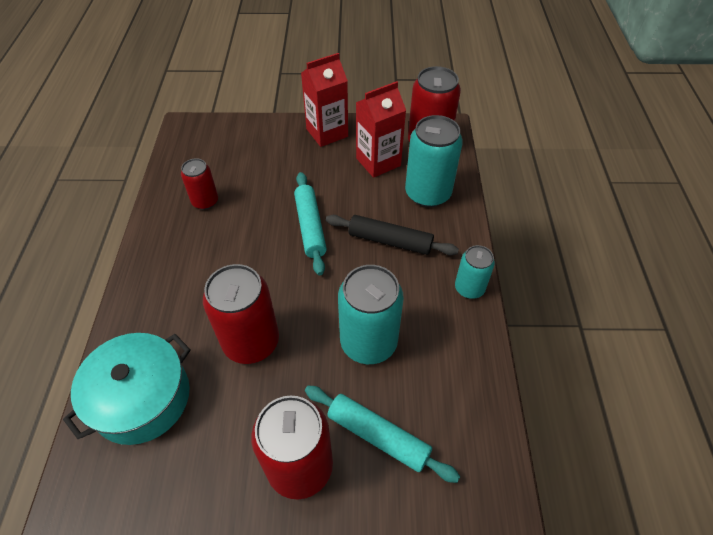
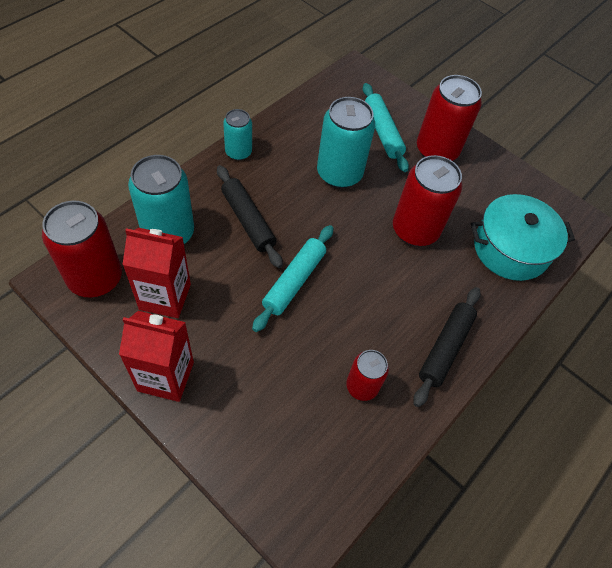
camera: 145 degrees left, 5 degrees up
none -> black rolling pin [413,287,481,407]

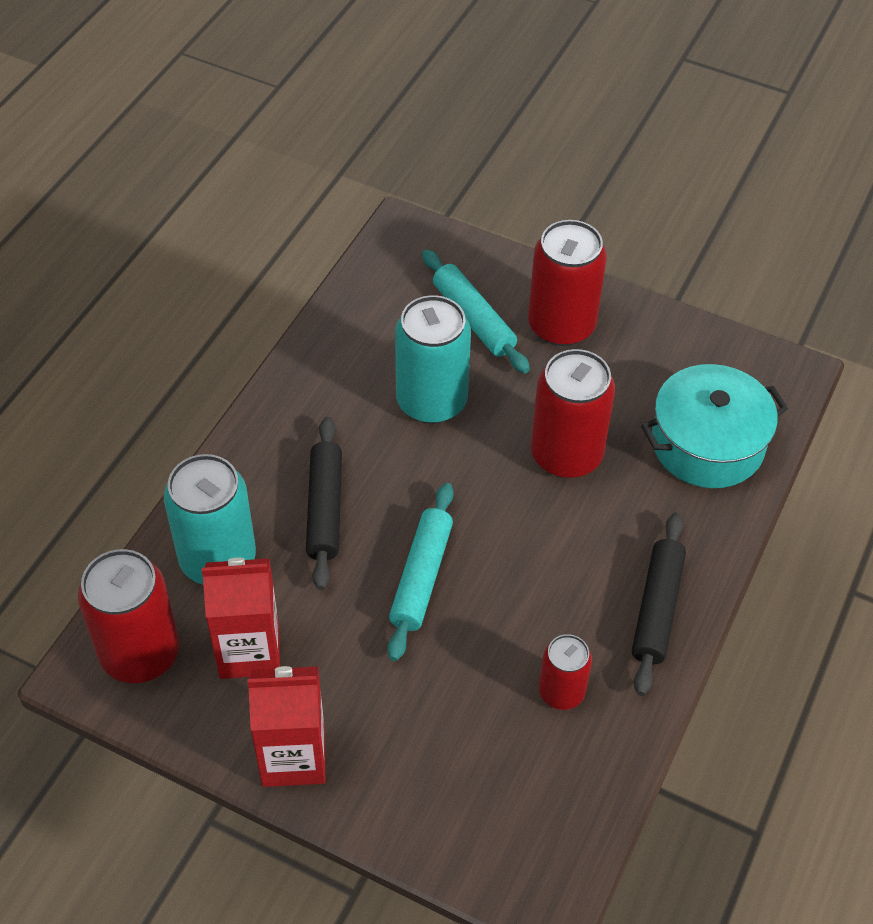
camera: 10 degrees left, 5 degrees down
black rolling pin [217,165,283,268] -> black rolling pin turned 45 degrees clockwise [306,417,342,590]
turquoise can [223,109,252,160] -> none

